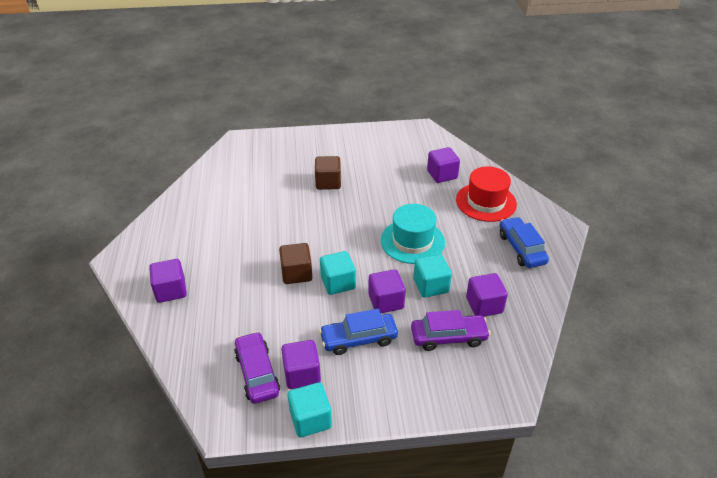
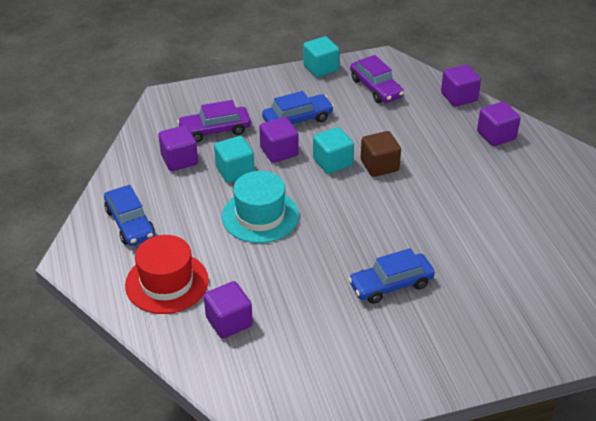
camera: 170 degrees right, 0 degrees up
purple cube [281,340,321,389] -> purple cube moved to [441,65,481,107]
brown cube [315,156,341,190] -> blue car [348,248,435,304]

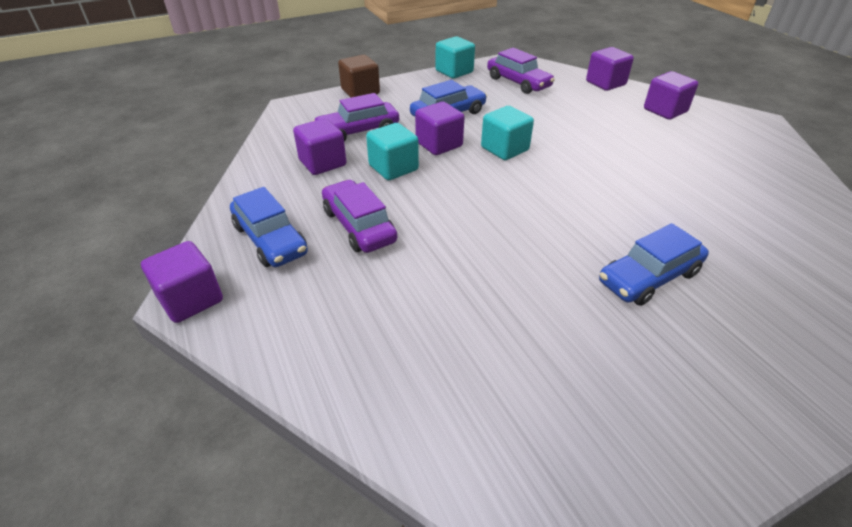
camera: 10 degrees left, 0 degrees up
red hat [125,235,209,314] -> none
purple cube [204,281,253,339] -> purple cube moved to [141,241,223,323]
turquoise hat [222,171,299,243] -> none
brown cube [361,131,401,177] -> brown cube moved to [338,55,380,98]
none -> purple car [322,180,397,253]

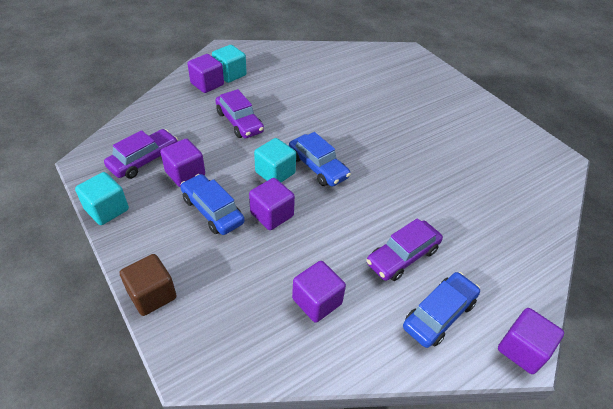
camera: 100 degrees left, 5 degrees up
purple car [313,93,399,141] -> purple car moved to [215,89,264,138]
turquoise cube [366,123,419,180] -> turquoise cube moved to [212,45,247,83]
purple cube [586,47,634,91] -> purple cube moved to [160,138,205,187]
blue car [599,223,709,306] -> blue car moved to [289,132,351,187]

